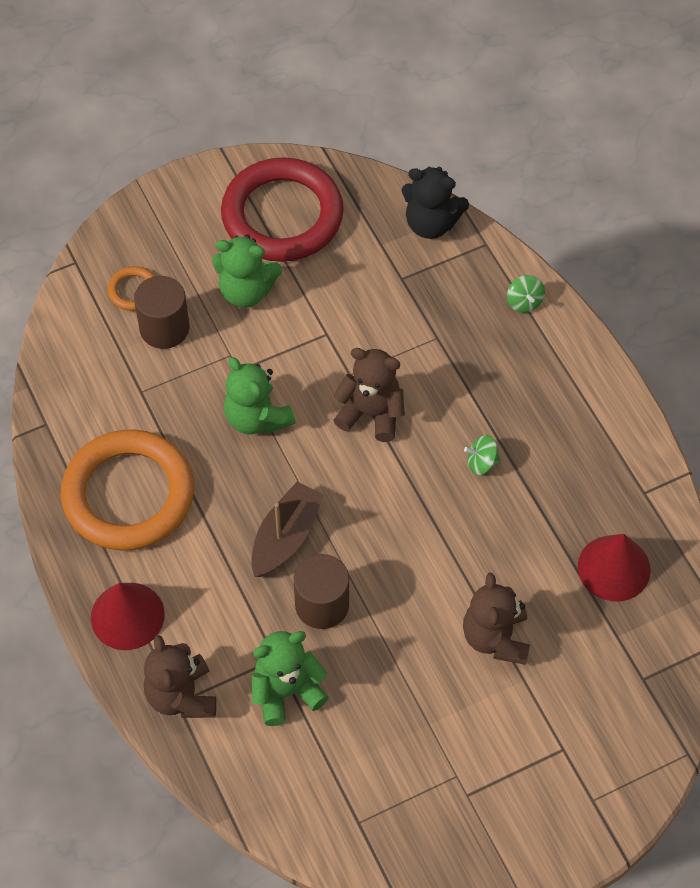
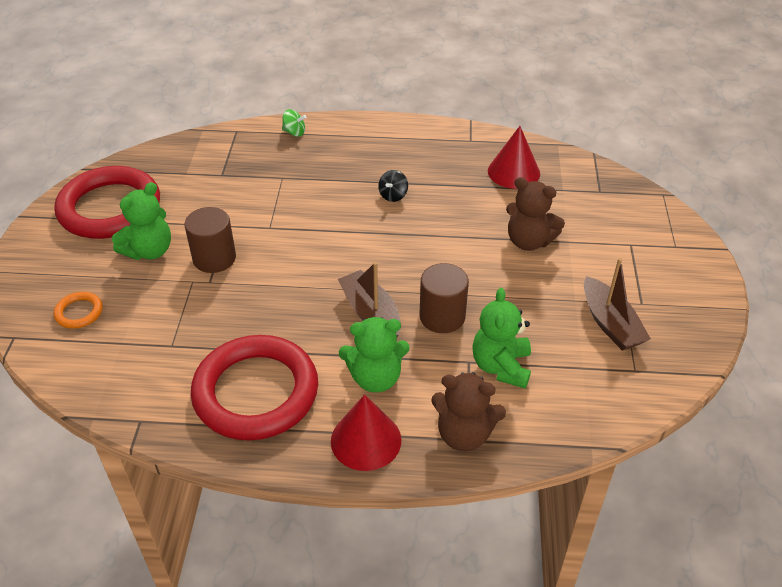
camera: 60 degrees left, 15 degrees down
orange ring [61,429,194,551] -> red ring [191,335,318,441]
brown cylinder [134,276,190,349] -> brown cylinder moved to [184,207,236,273]
green teddy bear [224,357,295,435] -> green teddy bear moved to [339,317,410,392]
brown teddy bear [333,348,405,442] -> none
black teddy bear [402,167,469,239] -> none
green spinning top [464,435,501,475] -> black spinning top [378,170,408,202]
none -> brown boat [584,258,651,351]

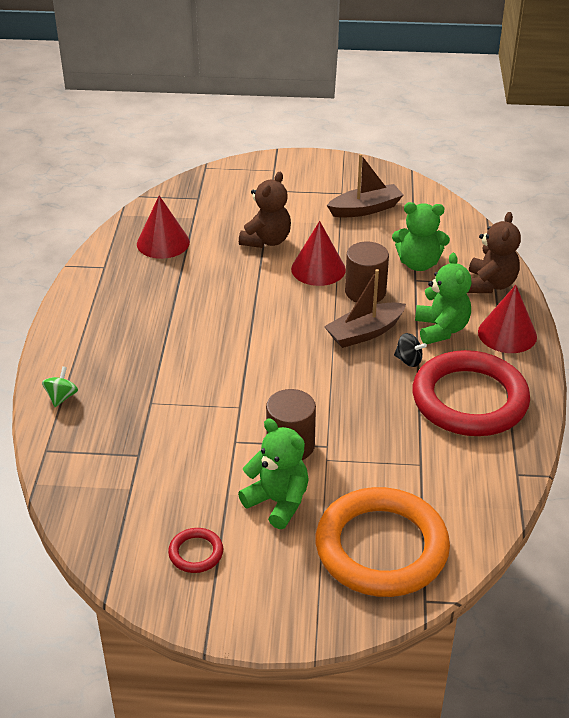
camera: 90 degrees left, 5 degrees down
red ring [54,166,160,239] -> red ring [168,528,223,573], size x0.41
orange ring [54,292,103,329] -> orange ring [316,487,450,597], size x2.44
black spinning top [378,170,408,202] -> black spinning top moved to [394,333,427,367]
none -> red cone [291,221,346,286]

